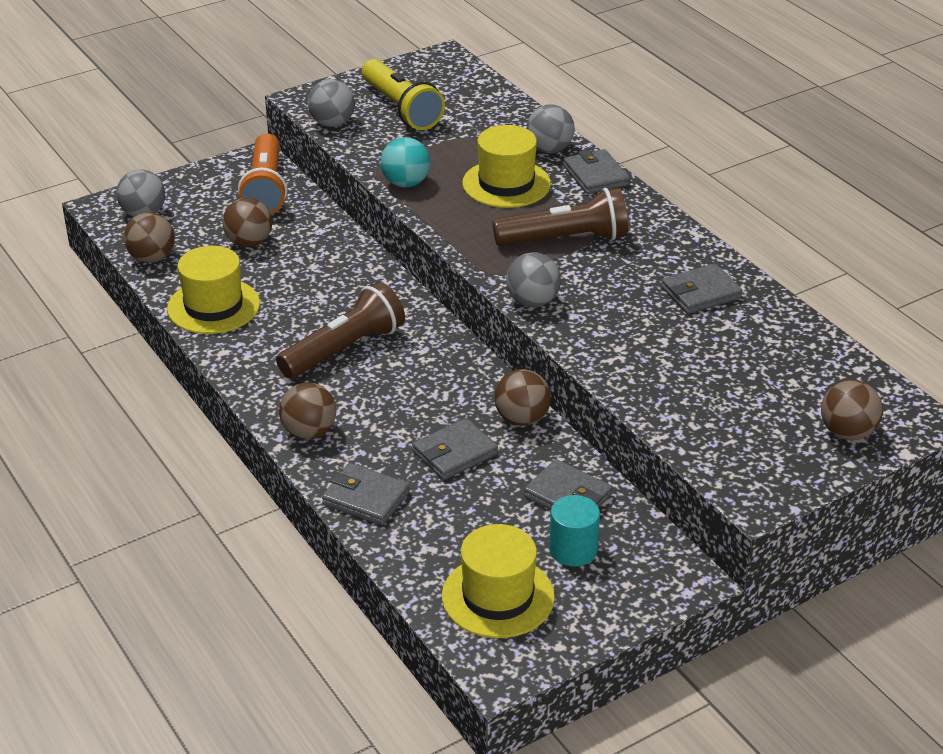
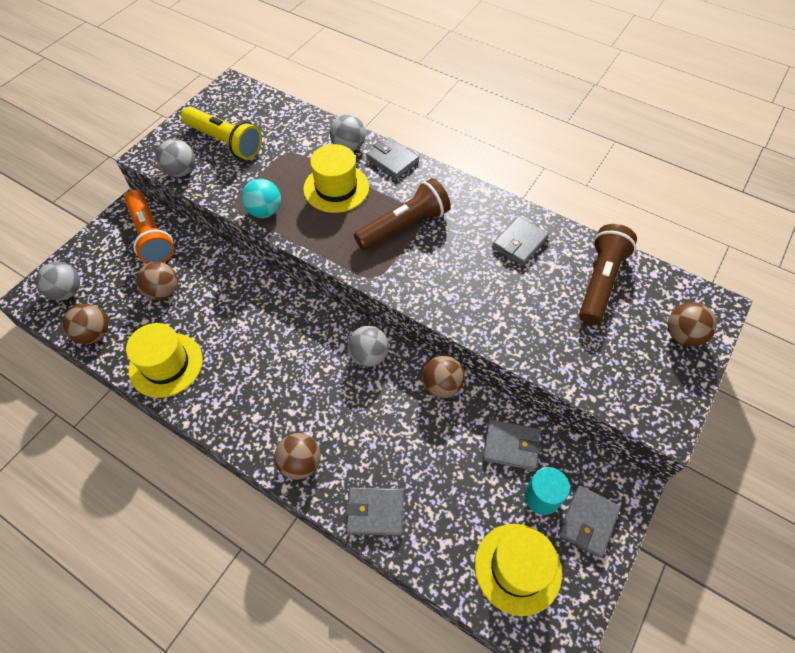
camera: 25 degrees left, 20 degrees up
brown flashlight [276,282,405,379] -> brown flashlight moved to [579,224,637,325]
grey wallet [412,418,498,480] -> grey wallet moved to [558,485,621,558]
grey ball [506,252,561,307] -> grey ball moved to [348,326,389,367]

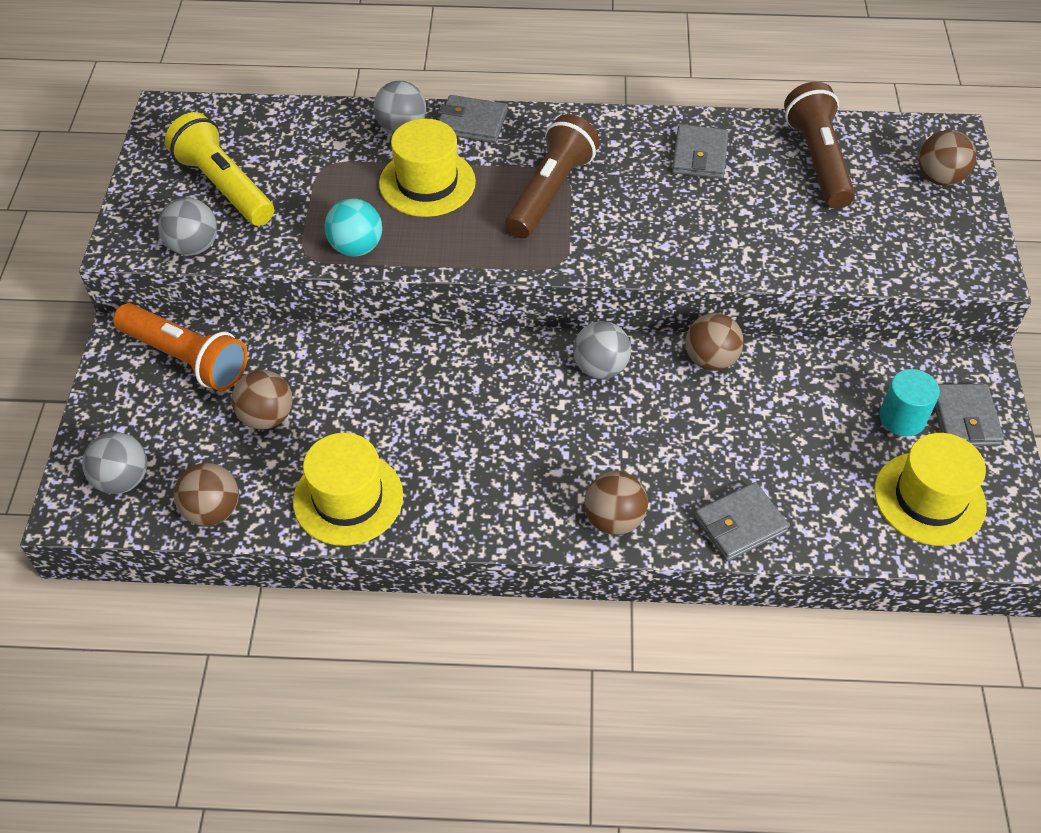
camera: 30 degrees left, 5 degrees down
yellow flashlight [181,107,262,160] -> yellow flashlight turned 135 degrees counterclockwise [165,112,274,226]
grey wallet [483,419,541,471] -> none

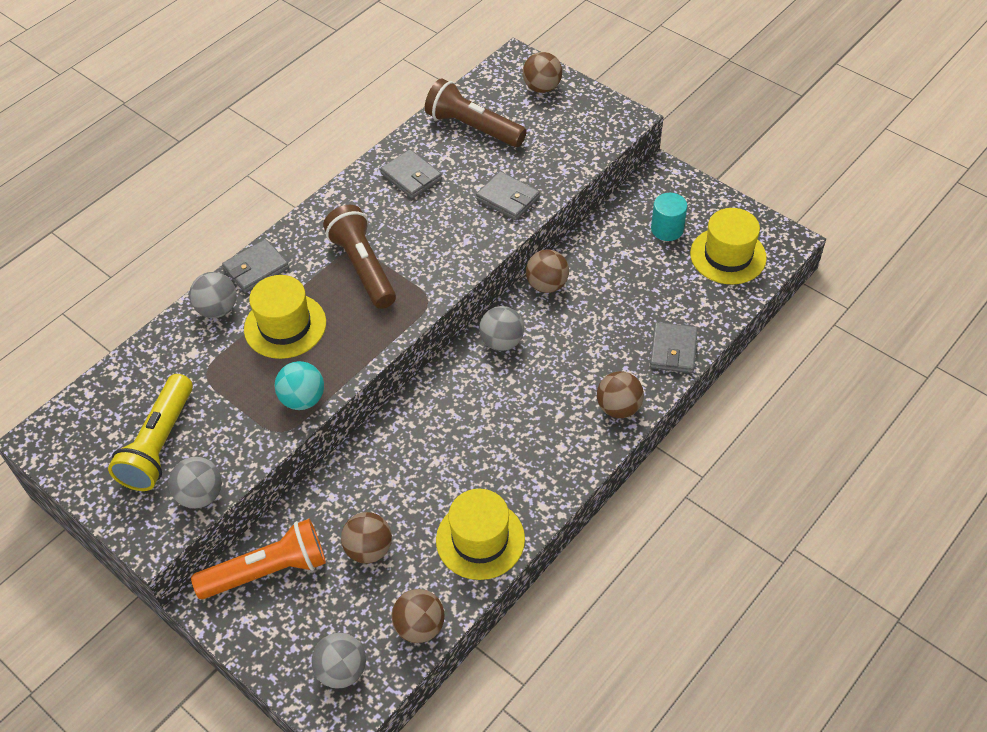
camera: 50 degrees left, 0 degrees up
yellow flashlight [165,112,274,226] -> yellow flashlight turned 75 degrees counterclockwise [108,374,193,491]
grey wallet [934,384,1004,446] -> grey wallet moved to [476,171,540,220]

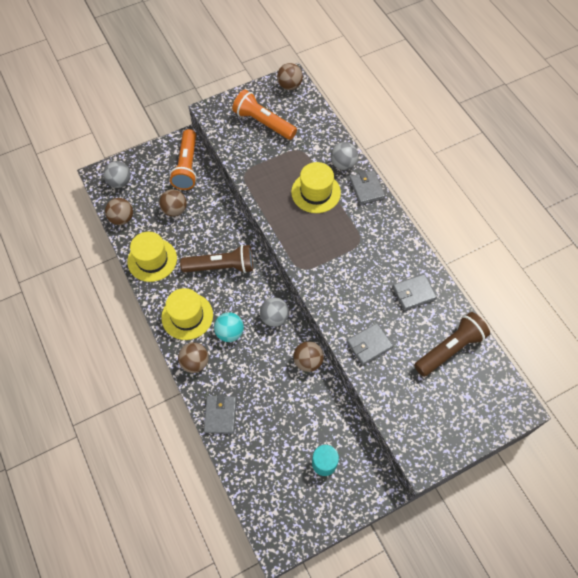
camera: 110 degrees right, 10 degrees up
yellow flashlight [108,374,193,491] -> orange flashlight [232,89,297,140]
grey ball [169,457,222,509] -> none
turquoise ball [275,361,324,410] -> turquoise ball moved to [214,312,244,342]
brown flashlight [323,205,396,309] -> brown flashlight moved to [180,244,253,273]
brown ball [523,52,562,93] -> brown ball moved to [277,63,303,90]
grey wallet [650,322,698,373] -> grey wallet turned 60 degrees clockwise [204,394,236,434]
yellow hat [690,208,767,285] -> yellow hat moved to [161,288,213,340]

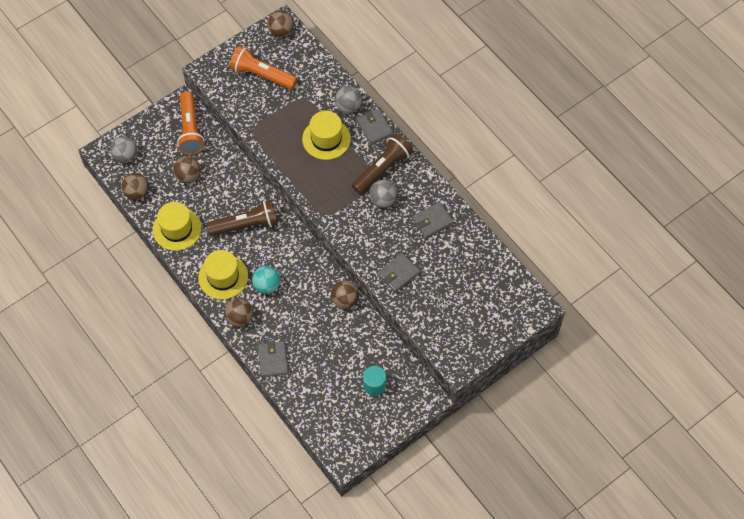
camera: 10 degrees left, 0 degrees up
grey ball [260,297,289,327] -> grey ball moved to [369,180,397,208]
brown flashlight [414,312,490,377] -> brown flashlight moved to [352,134,413,194]

